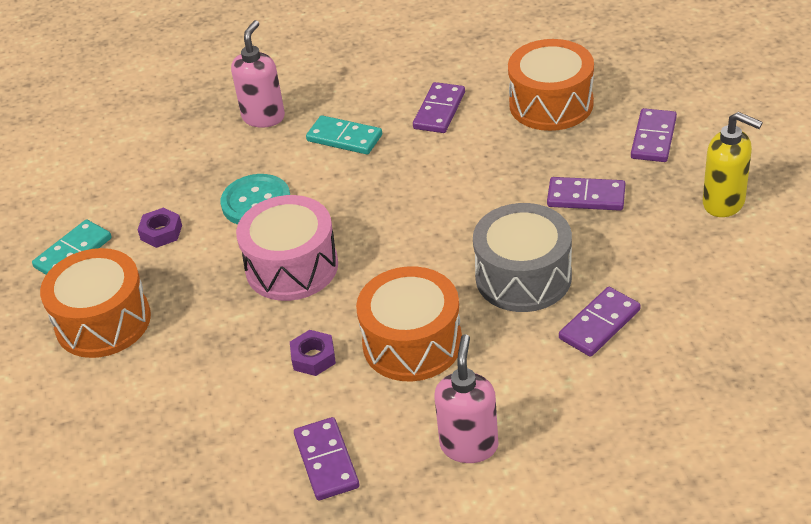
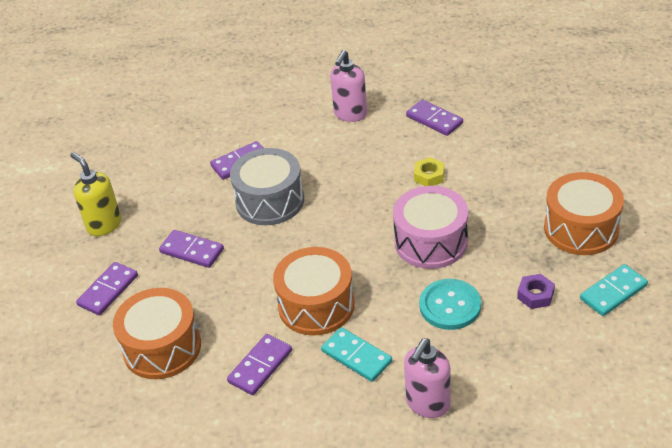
camera: 165 degrees left, 0 degrees up
purple nut [290,330,336,376] -> yellow nut [414,157,444,186]
purple domino [294,417,359,501] -> purple domino turned 45 degrees counterclockwise [406,99,463,136]
orange drum [356,266,462,381] -> orange drum moved to [273,247,355,336]

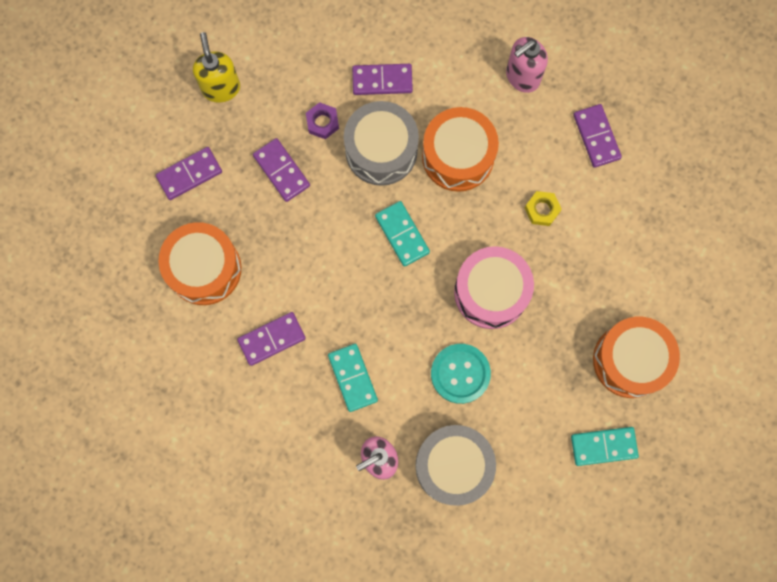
camera: 25 degrees right, 35 degrees up
orange drum [273,247,355,336] -> orange drum moved to [422,107,499,192]
purple nut [517,274,555,309] -> purple nut moved to [306,102,339,139]
none -> turquoise domino [375,201,430,267]
none -> grey drum [415,425,496,506]

